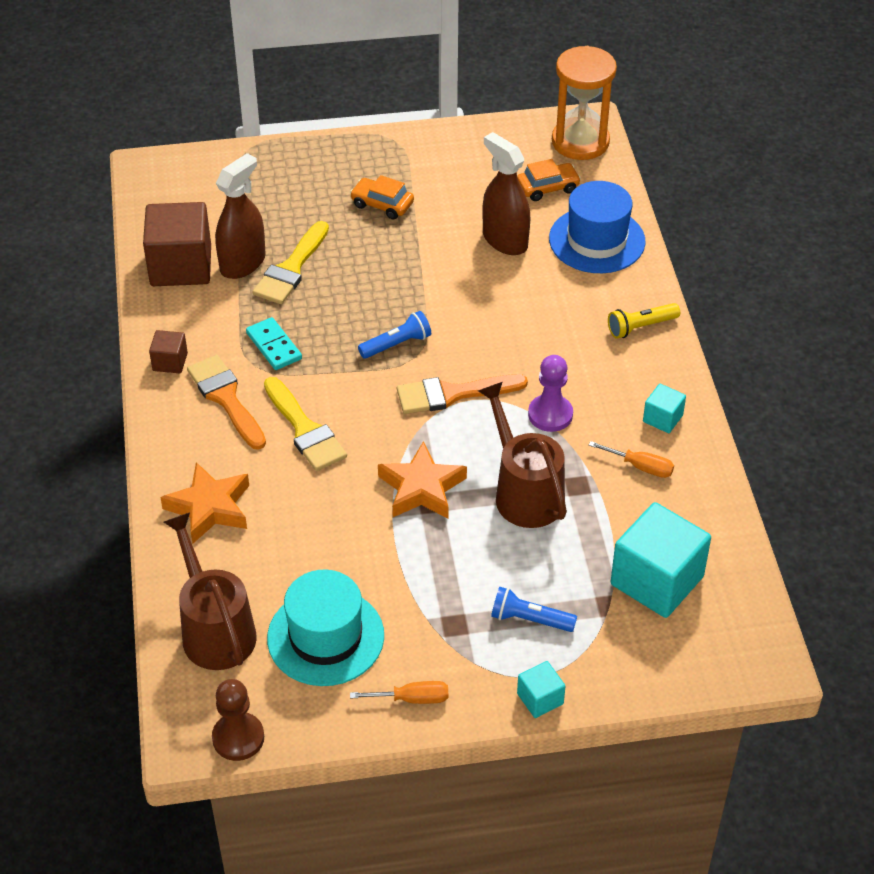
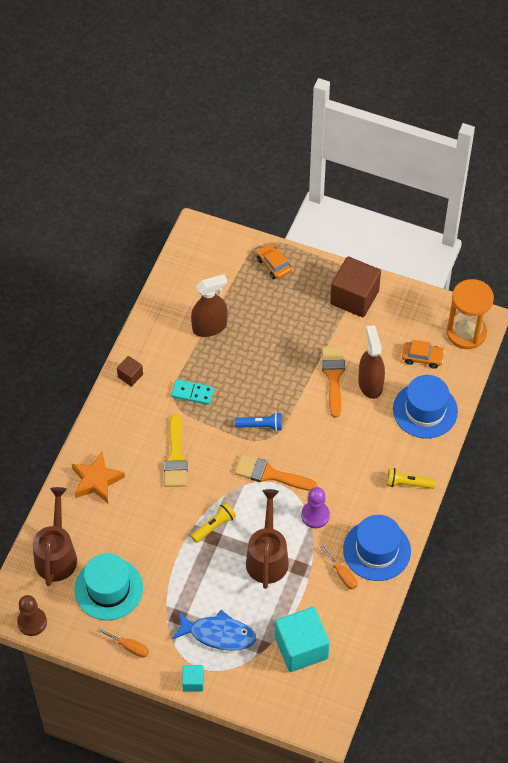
camera: 30 degrees right, 10 degrees up
brown cube [143,202,211,286] -> brown cube moved to [330,257,381,317]
orange brush [187,355,266,450] -> orange brush moved to [322,347,345,418]
turquoise domino [246,317,302,370] -> turquoise domino turned 75 degrees counterclockwise [171,379,214,405]
yellow brush [253,221,329,304] -> none
orange car [350,175,414,219] -> orange car moved to [256,243,292,279]
orange star [378,441,467,519] -> yellow flashlight [191,503,236,543]
blue flashlight [491,587,577,632] -> blue fish [172,610,256,651]
turquoise cube [643,384,686,433] -> blue hat [343,515,411,581]

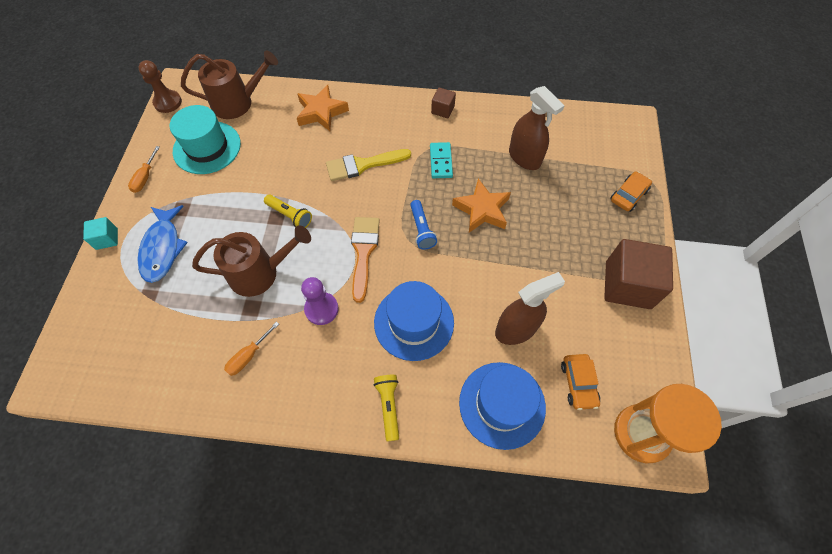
camera: 75 degrees right, 5 degrees up
turquoise cube [275,607,330,672] -> none
orange brush [322,347,345,418] -> none
blue hat [343,515,411,581] -> blue hat moved to [374,281,454,361]
none -> orange star [452,178,511,233]

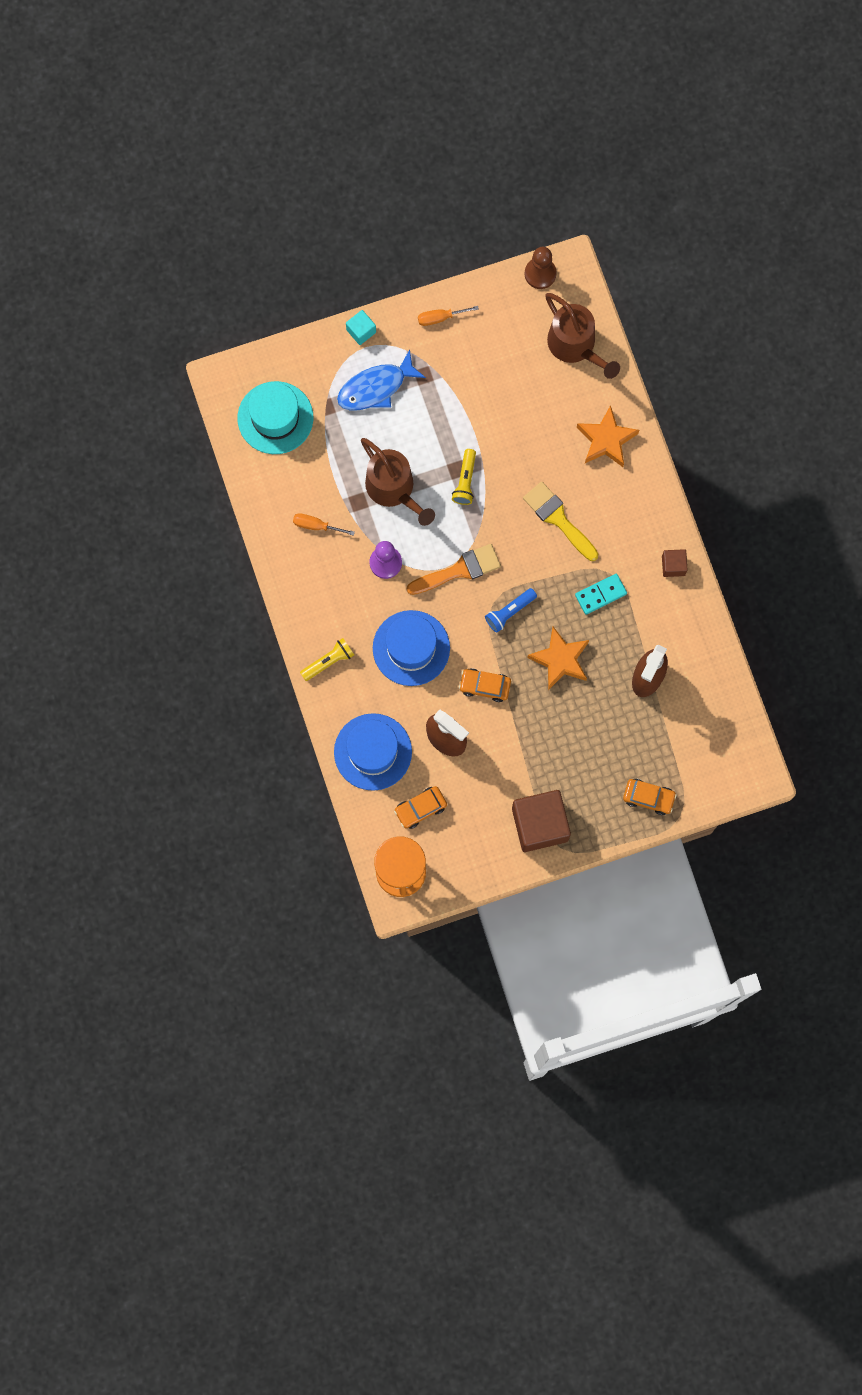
camera: 65 degrees right, 15 degrees up
turquoise hat [170,105,241,174] -> turquoise hat moved to [237,381,313,454]
none -> orange car [459,668,511,702]

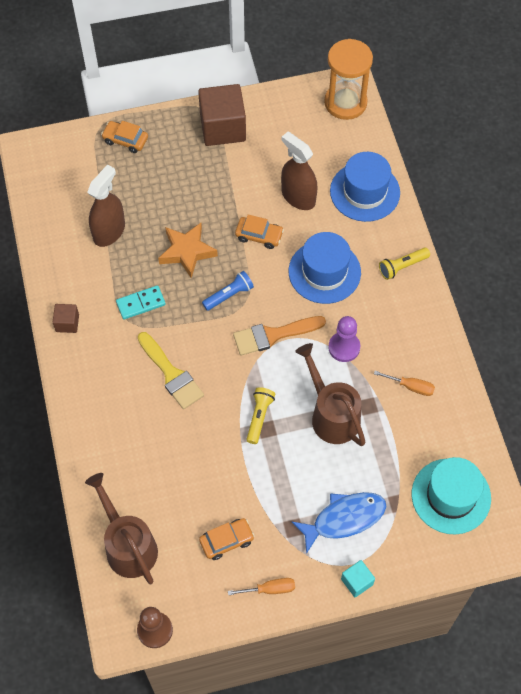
camera: 175 degrees left, 15 degrees down
orange car [394,786,447,829] -> orange car moved to [199,518,255,560]
orange star [577,405,639,467] -> none

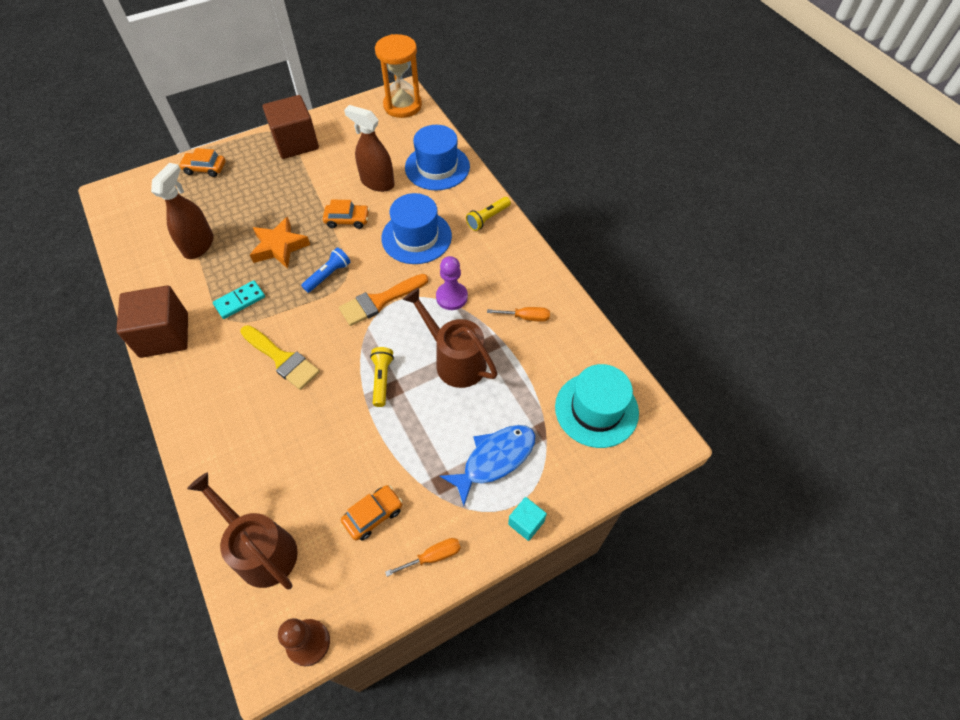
camera: 15 degrees left, 5 degrees down
brown cube [53,304,79,333] -> brown cube [116,285,188,358], size x2.09

